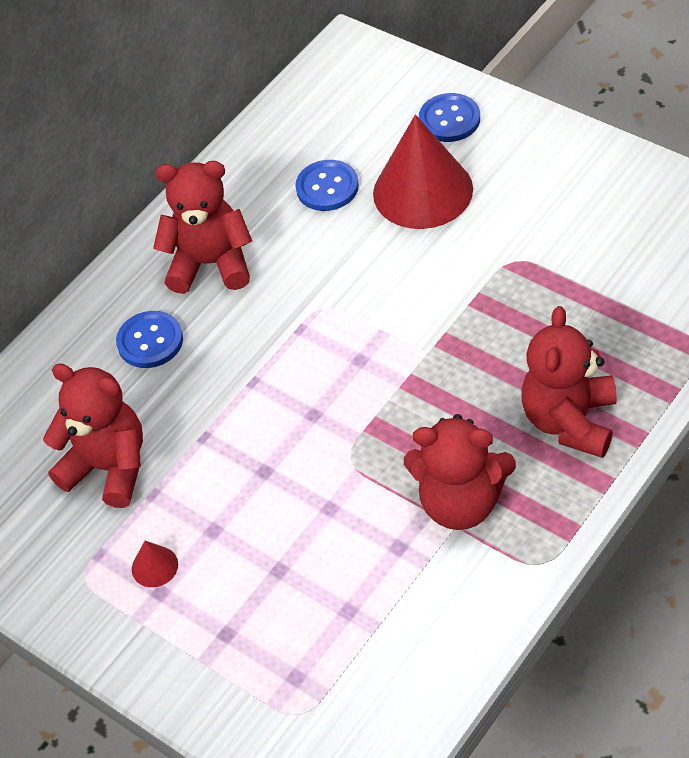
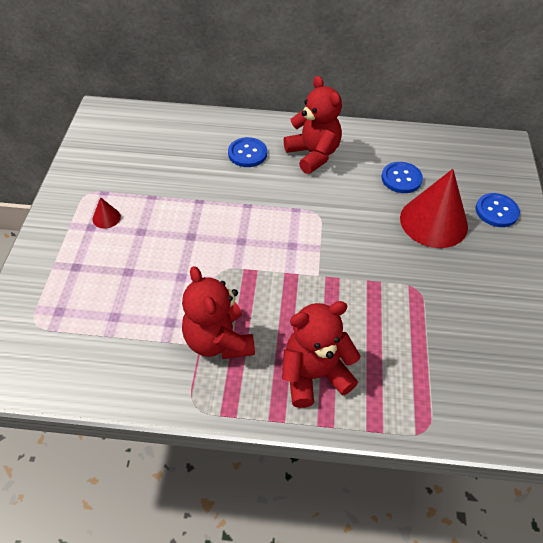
camera: 50 degrees right, 0 degrees up
red teddy bear [43,363,143,508] -> none

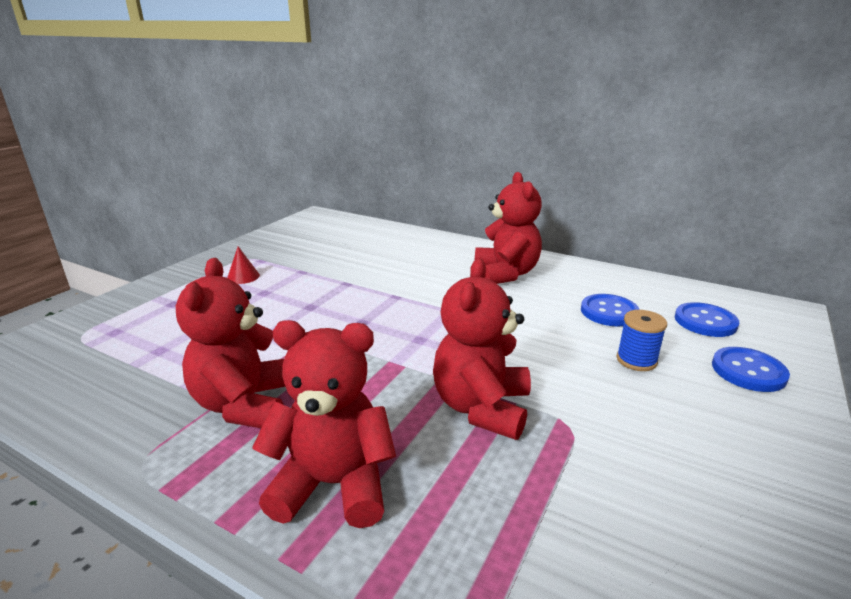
camera: 25 degrees right, 25 degrees down
blue button [228,137,267,167] -> blue button moved to [675,302,739,337]
red cone [400,169,468,248] -> blue spool [616,310,667,371]
none -> red teddy bear [433,259,531,440]

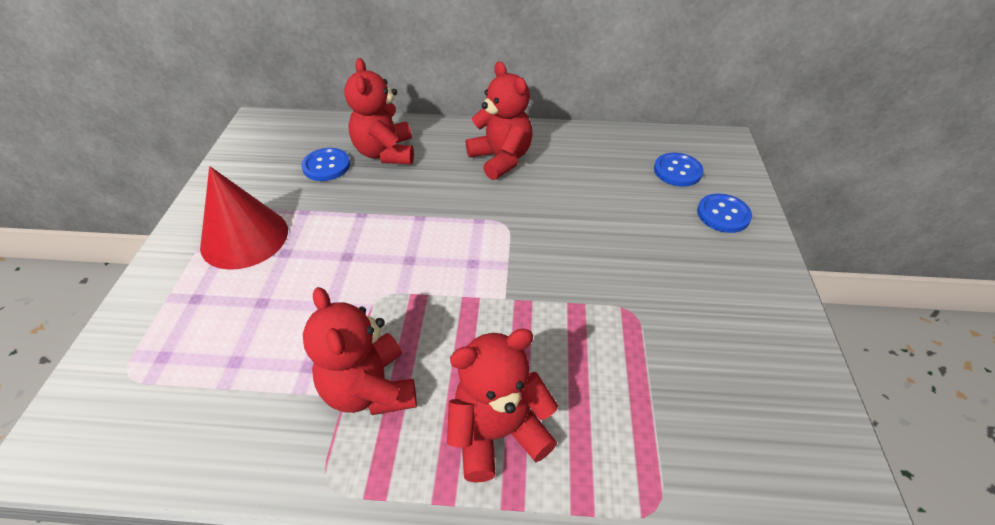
camera: 25 degrees left, 20 degrees up
red cone [227,246,260,284] -> red cone [200,166,288,270], size x2.45
red teddy bear [433,259,531,440] -> red teddy bear moved to [344,58,414,164]
blue button [581,294,640,326] -> blue button moved to [301,148,350,181]
blue spool [616,310,667,371] -> none

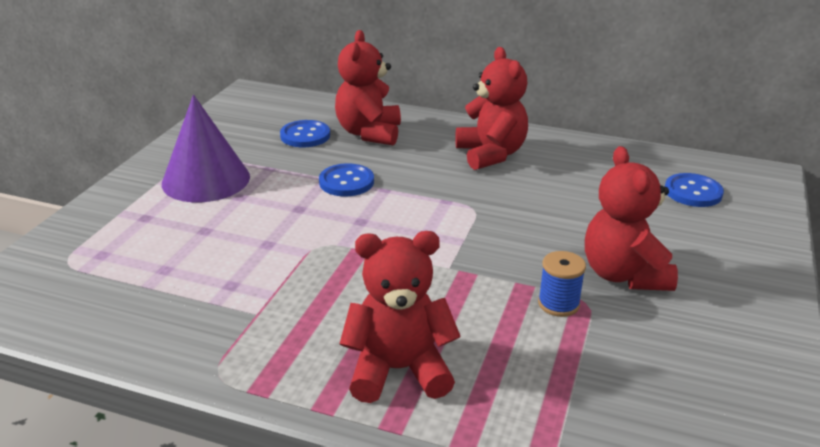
camera: 15 degrees right, 15 degrees down
red cone [200,166,288,270] -> purple cone [162,95,250,202]
red teddy bear [303,287,417,415] -> red teddy bear moved to [585,146,678,291]
blue button [697,194,752,233] -> blue button moved to [319,164,374,196]
none -> blue spool [538,251,586,317]

